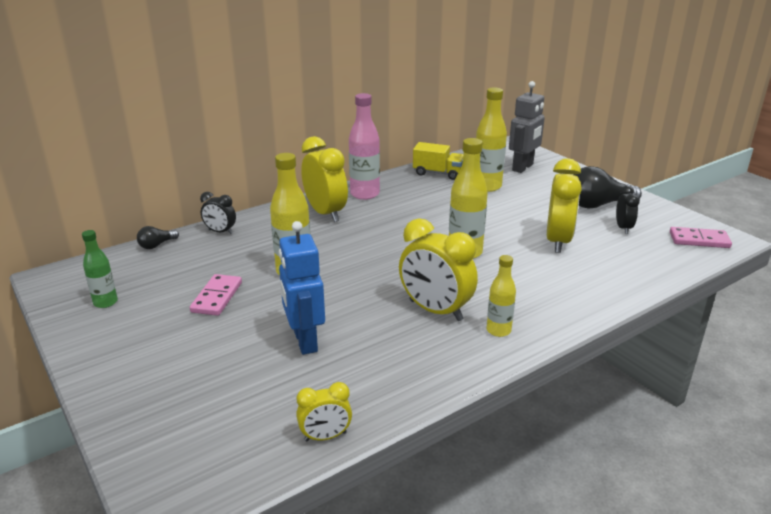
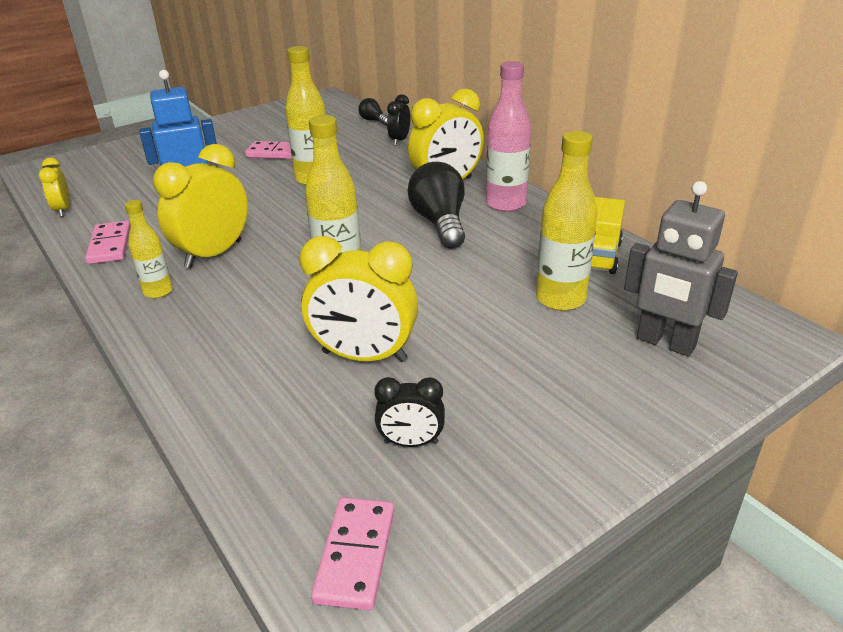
camera: 90 degrees right, 5 degrees up
green bottle [82,230,118,308] -> none
black light bulb [574,166,642,209] -> black light bulb moved to [407,162,465,249]
none -> pink domino [85,221,131,264]

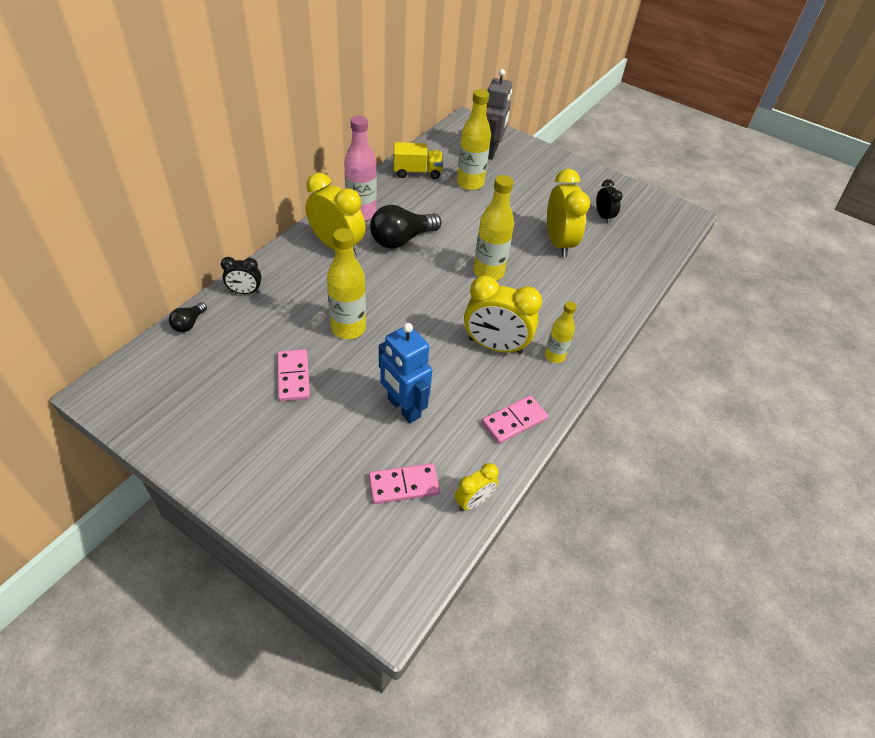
camera: 115 degrees left, 15 degrees up
pink domino [311,497,394,610] -> pink domino moved to [369,463,440,504]

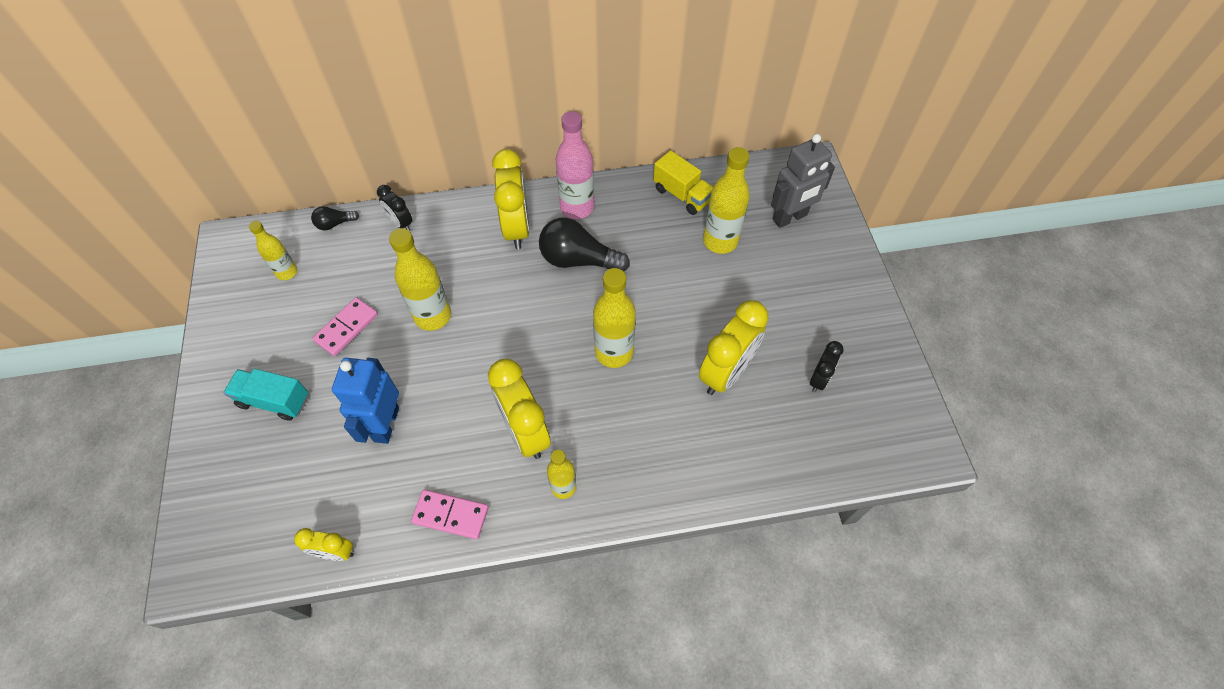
camera: 50 degrees right, 10 degrees up
pink domino [369,463,440,504] -> none
none -> turquoise truck [224,369,308,421]
none -> yellow bottle [249,221,297,280]

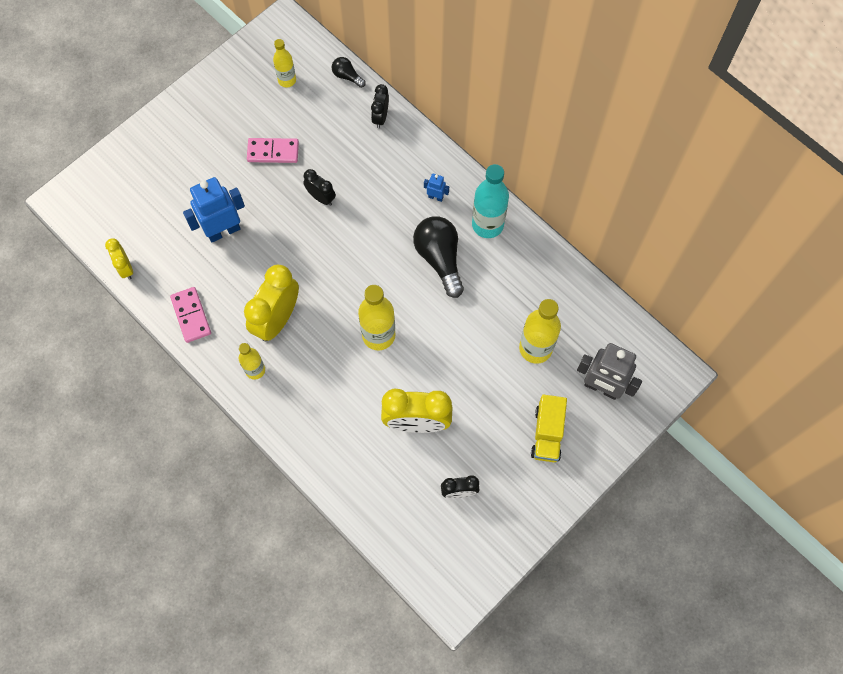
camera: 55 degrees right, 10 degrees up
turquoise truck [224,369,308,421] -> none
yellow bottle [389,228,451,331] -> black clock [303,169,336,206]
yellow clock [492,149,530,249] -> blue robot [424,174,449,202]
pink bottle [556,111,594,219] -> turquoise bottle [472,164,509,238]
yellow truck [653,150,713,215] -> yellow truck moved to [531,394,567,462]

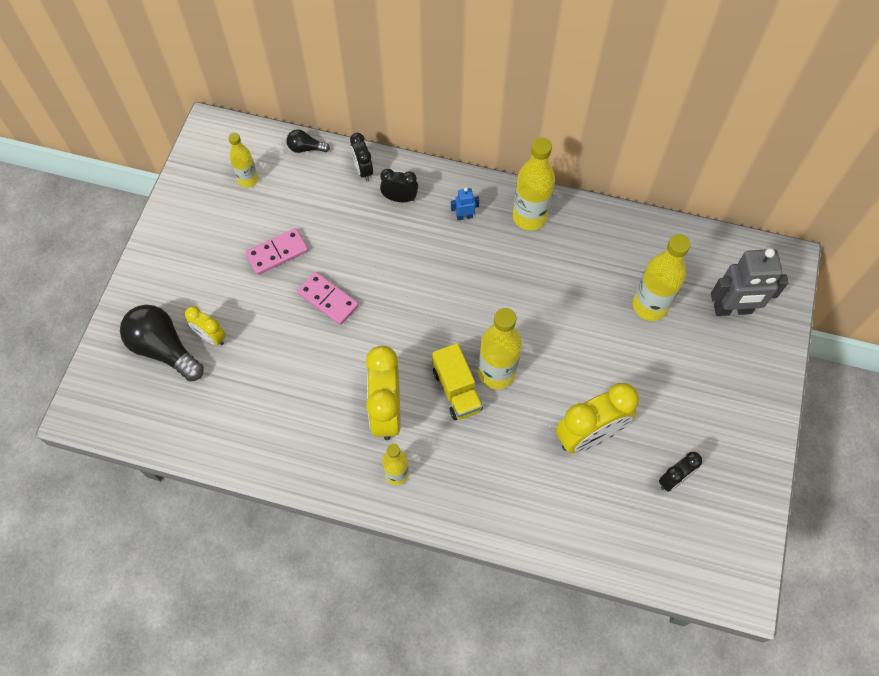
camera: 30 degrees left, 5 degrees down
yellow clock [105,238,133,280] -> yellow clock moved to [185,306,226,345]
pink domino [170,287,211,343] -> pink domino moved to [297,272,359,325]
blue robot [183,177,245,243] -> none
black clock [303,169,336,206] -> black clock moved to [380,169,418,202]
black light bulb [413,216,464,298] -> black light bulb moved to [120,305,204,382]
turquoise bottle [472,164,509,238] -> yellow bottle [513,138,555,231]
yellow truck [531,394,567,462] -> yellow truck moved to [432,343,483,420]

